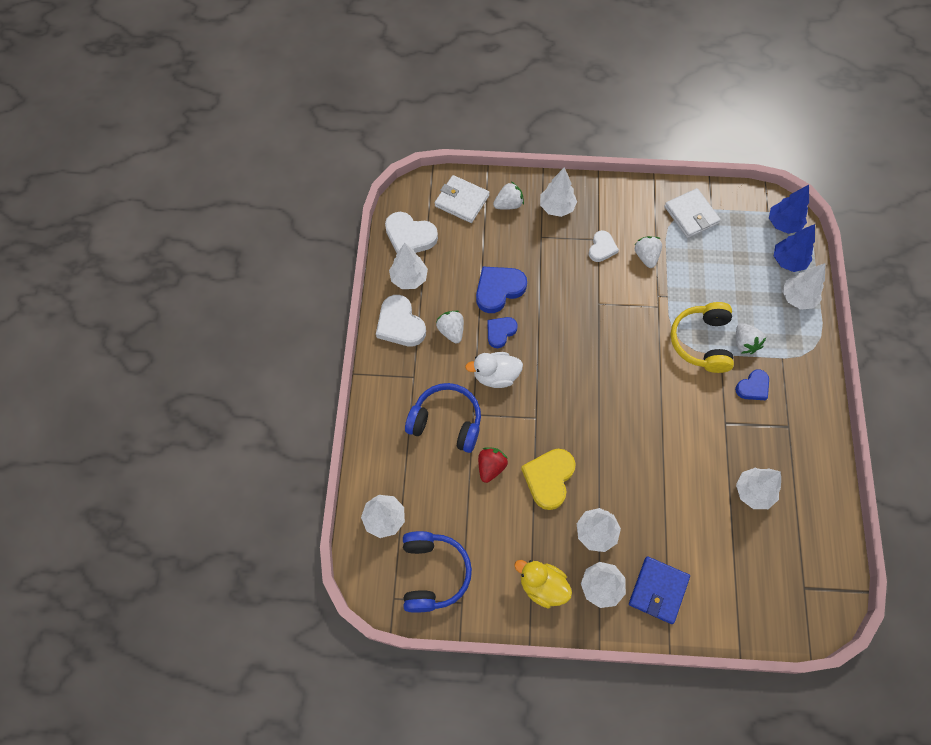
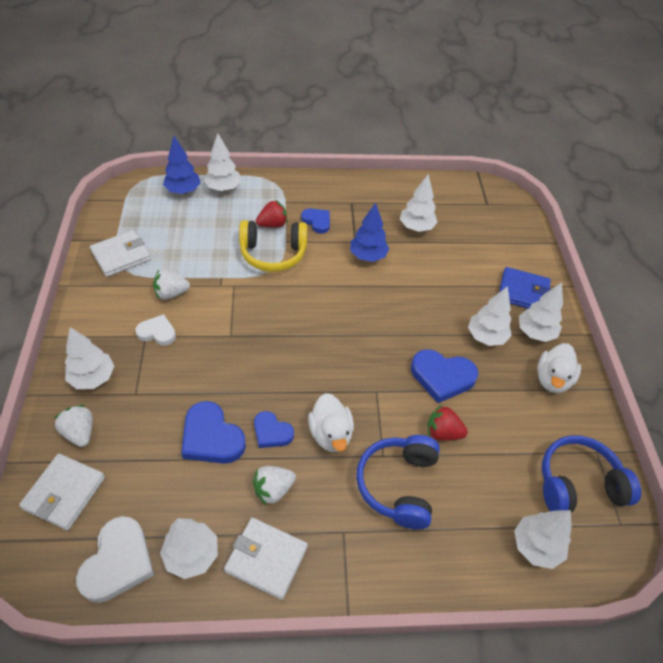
camera: 100 degrees left, 15 degrees down
white heart [376,295,426,346] -> white wallet [224,518,308,600]
yellow duck [514,560,572,608] -> white duck [537,343,581,393]
yellow heart [521,449,576,510] -> blue heart [411,349,478,403]
white strawberry [736,323,767,354] -> red strawberry [256,200,288,228]
blue tree [769,185,809,234] -> blue tree moved to [350,203,389,262]

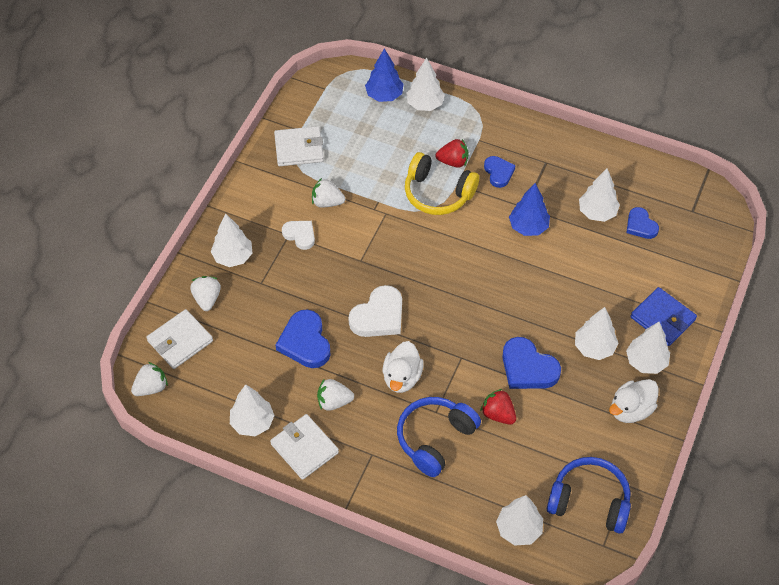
camera: 30 degrees right, 5 degrees up
white heart [76,516,154,603] -> white heart moved to [348,285,402,337]
blue heart [254,411,294,448] -> blue heart moved to [626,207,659,239]
none -> white strawberry [131,362,168,396]

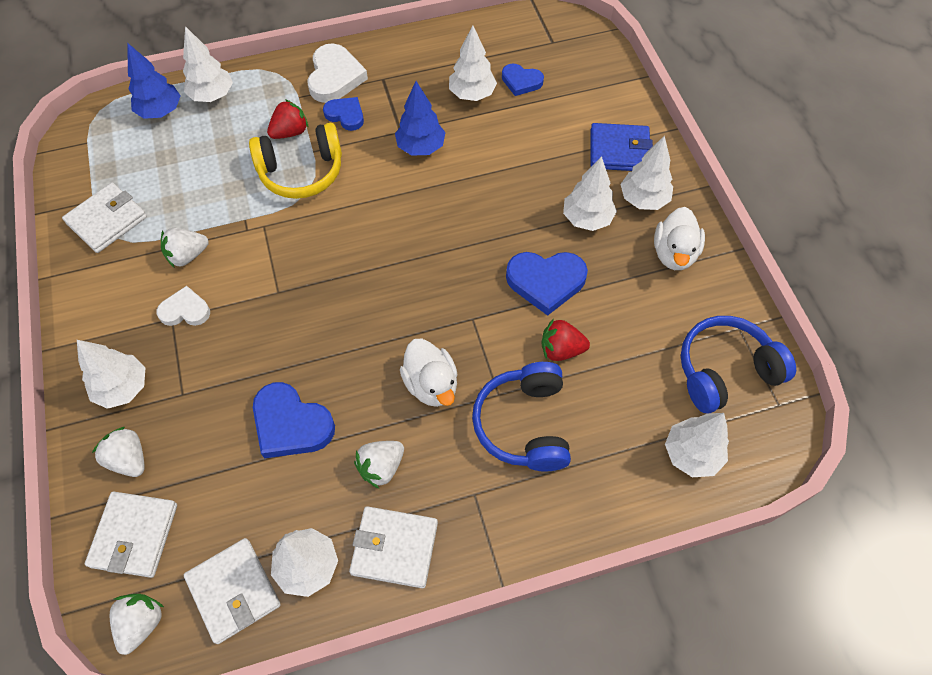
camera: 40 degrees left, 5 degrees up
white heart [348,285,402,337] -> white heart moved to [307,44,368,103]
none -> white wallet [184,538,281,644]

